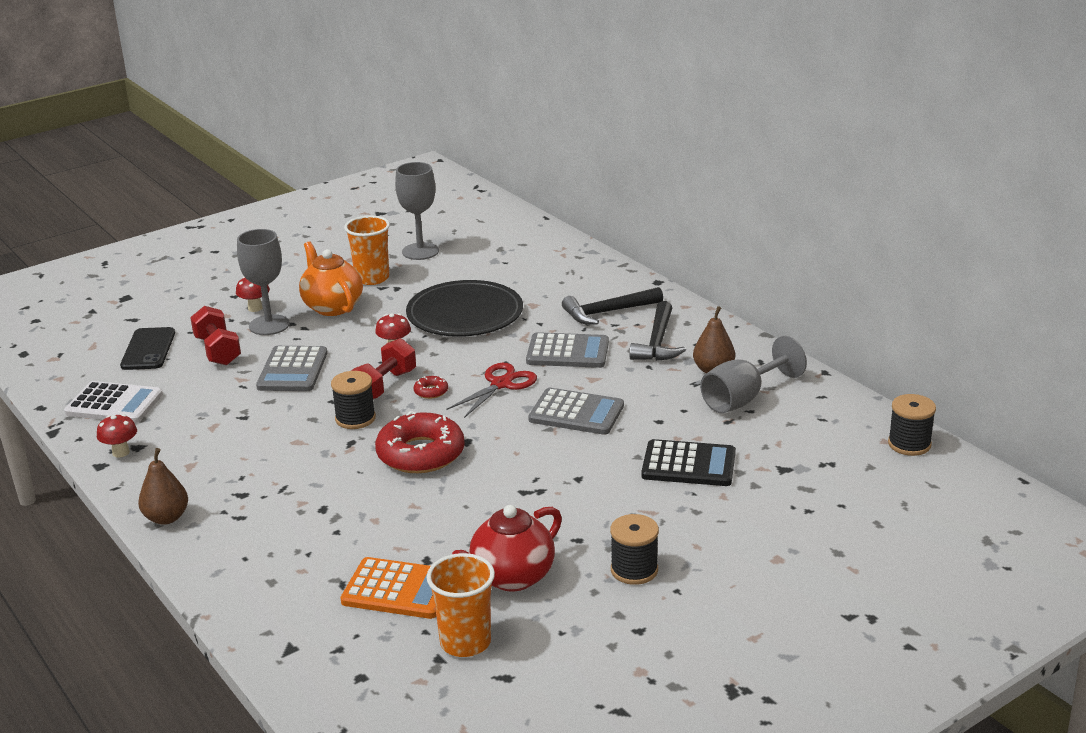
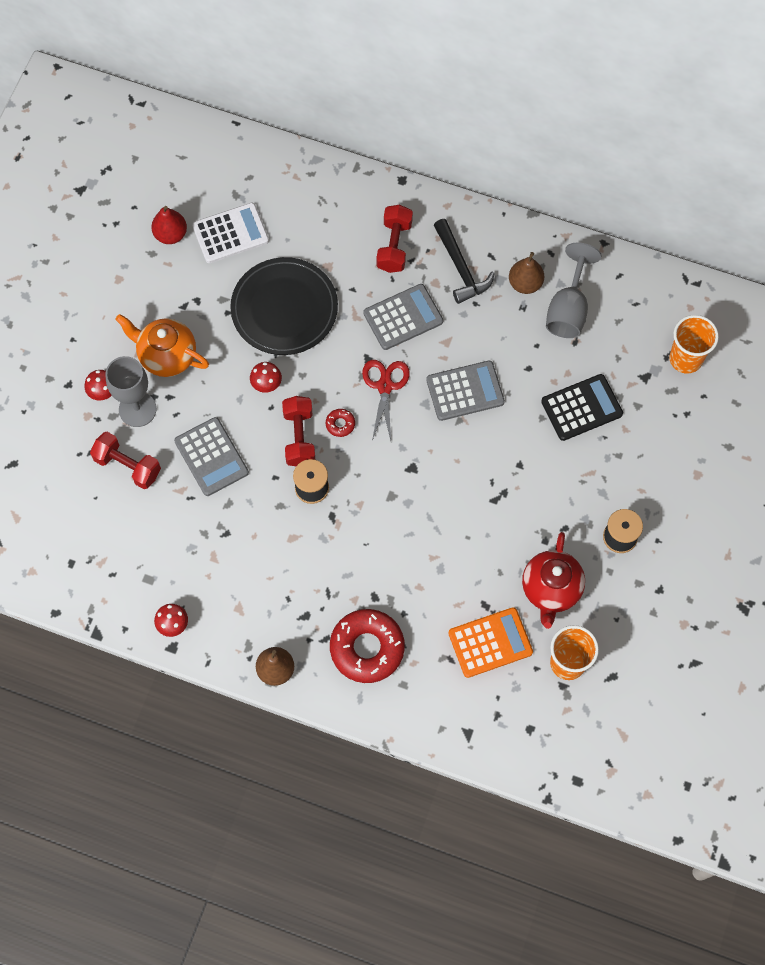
camera: 35 degrees left, 40 degrees up
white calculator [64,381,163,423] -> white calculator moved to [192,202,269,263]
black phone [120,327,175,370] -> none
orange cup [344,215,390,285] -> orange cup moved to [669,315,719,374]
red donut [375,411,465,473] -> red donut moved to [330,609,405,683]
grey goblet [395,162,439,260] -> red pear [151,206,187,244]
black hammer [562,287,663,324] -> red dumbbell [376,205,413,273]
black spool [888,394,936,456] -> none

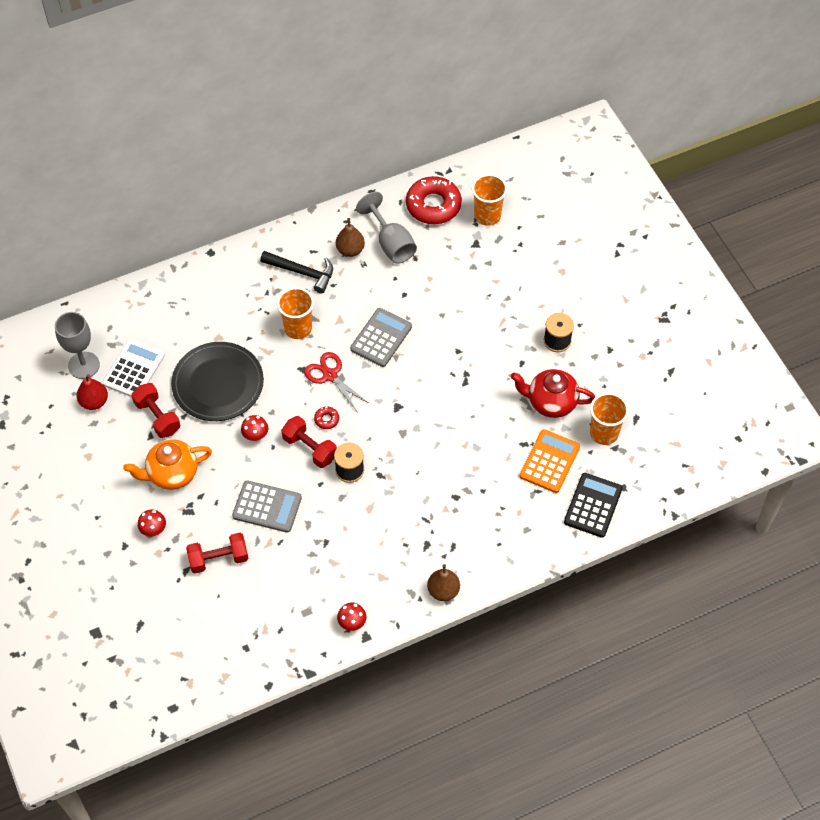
camera: 45 degrees left, 10 degrees down
grey goblet [105,356,157,427] -> grey goblet moved to [55,312,100,379]
red donut [330,609,405,683] -> red donut moved to [406,176,462,224]
grey calculator [363,284,443,350] -> orange cup [277,287,314,339]
red dumbbell [376,205,413,273] -> red dumbbell moved to [131,383,180,438]
red teapot [522,532,585,629] -> red teapot turned 135 degrees clockwise [511,369,595,418]
black calculator [541,374,623,441] -> black calculator moved to [564,473,623,538]

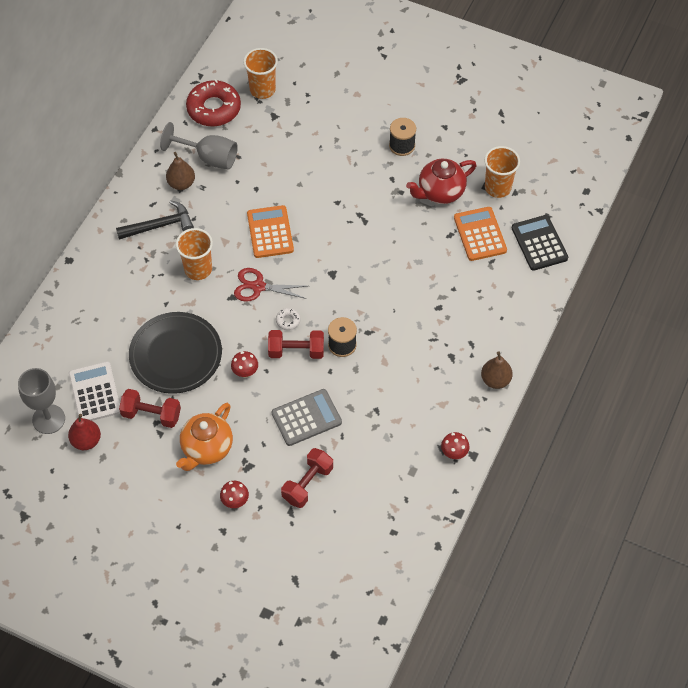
camera: 40 degrees left, 0 degrees up
red donut [314,406,339,429] -> white donut [276,308,301,330]
grey calculator [350,308,412,367] -> orange calculator [247,205,294,258]

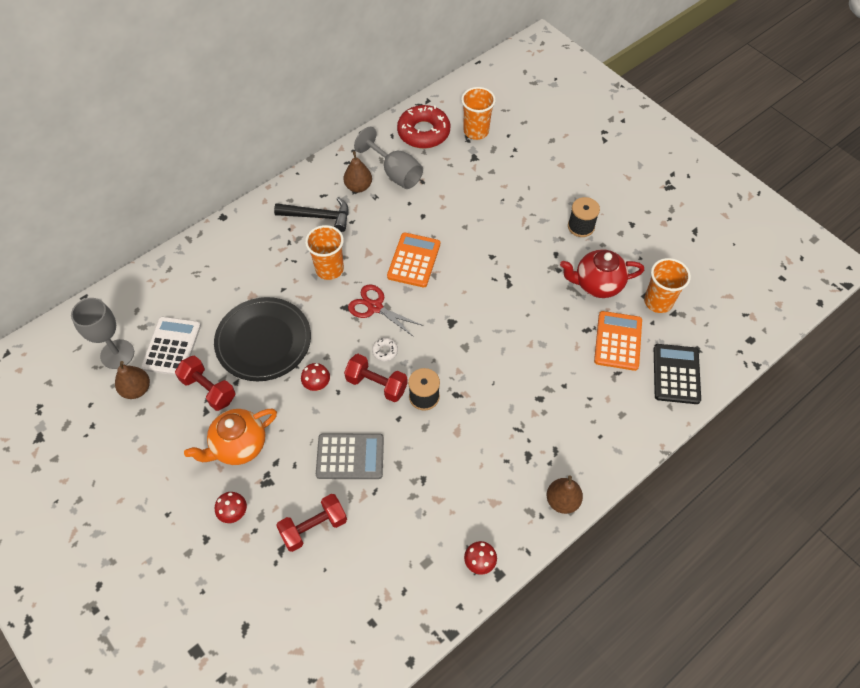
camera: 25 degrees right, 0 degrees up
red pear [68,414,101,450] -> brown pear [115,361,150,399]

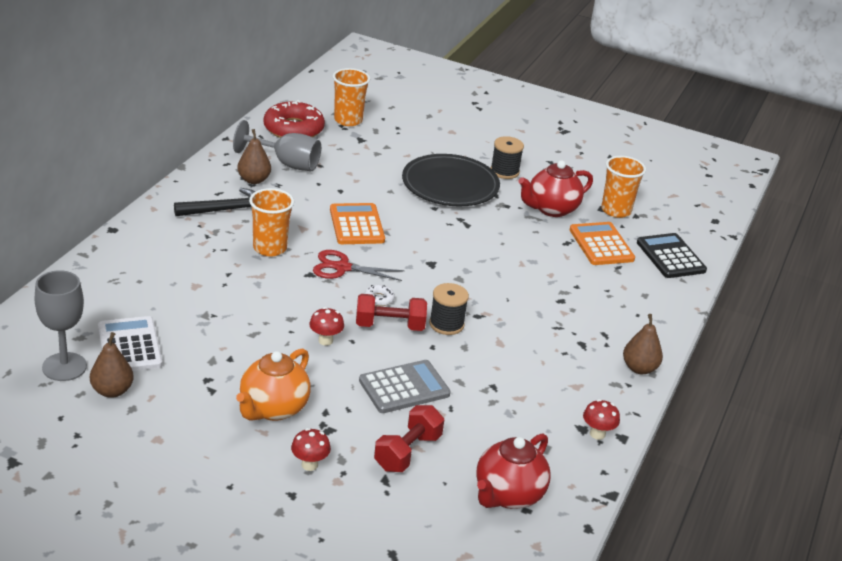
camera: 30 degrees left, 25 degrees down
red dumbbell [175,356,236,411] -> none
black plate [214,297,311,381] -> black plate moved to [402,154,500,206]
none -> red teapot [476,434,550,509]

